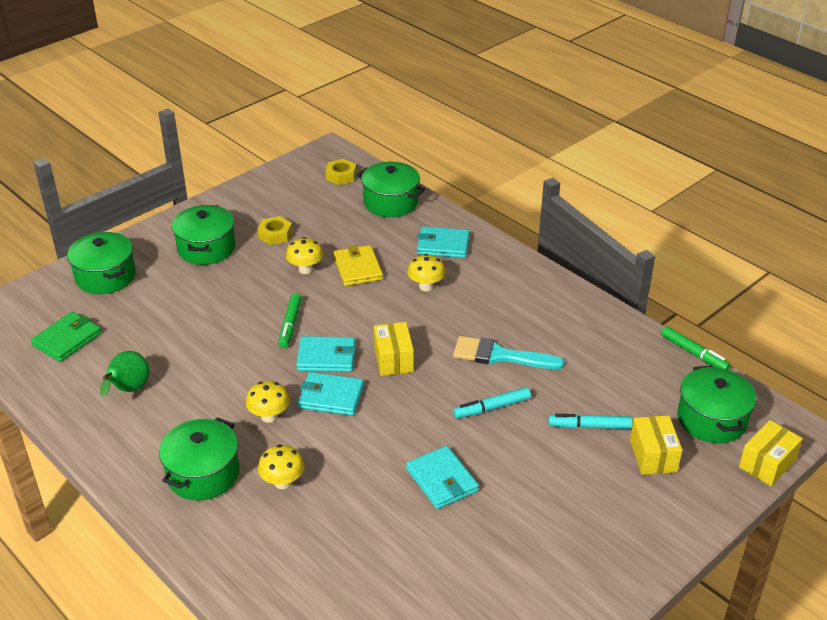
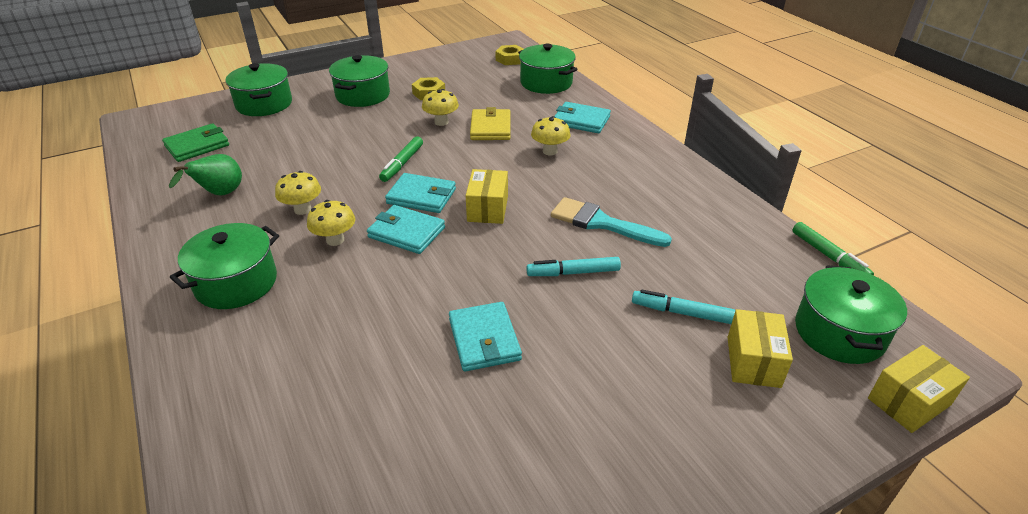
camera: 15 degrees right, 0 degrees up
yellow mushroom [258,445,305,489] -> yellow mushroom moved to [275,171,321,215]

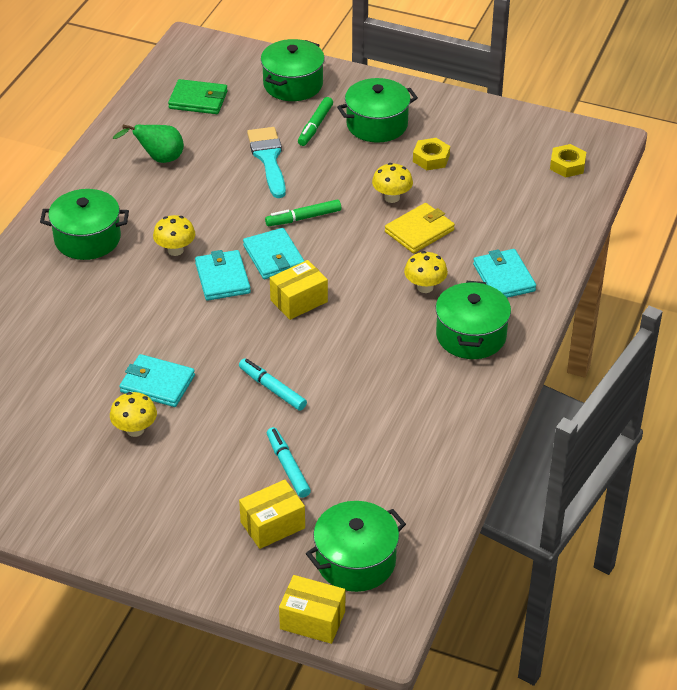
camera: 50 degrees right, 5 degrees up
yellow mushroom [275,171,321,215] -> yellow mushroom moved to [110,392,157,437]
turquoise wallet [449,302,522,371] -> turquoise wallet turned 75 degrees clockwise [119,354,195,407]
green pot [518,44,577,94] -> green pot moved to [436,281,511,359]
turquoise brush [551,197,672,247] -> turquoise brush moved to [247,127,286,198]
green marker [792,222,874,275] -> green marker moved to [298,97,333,146]

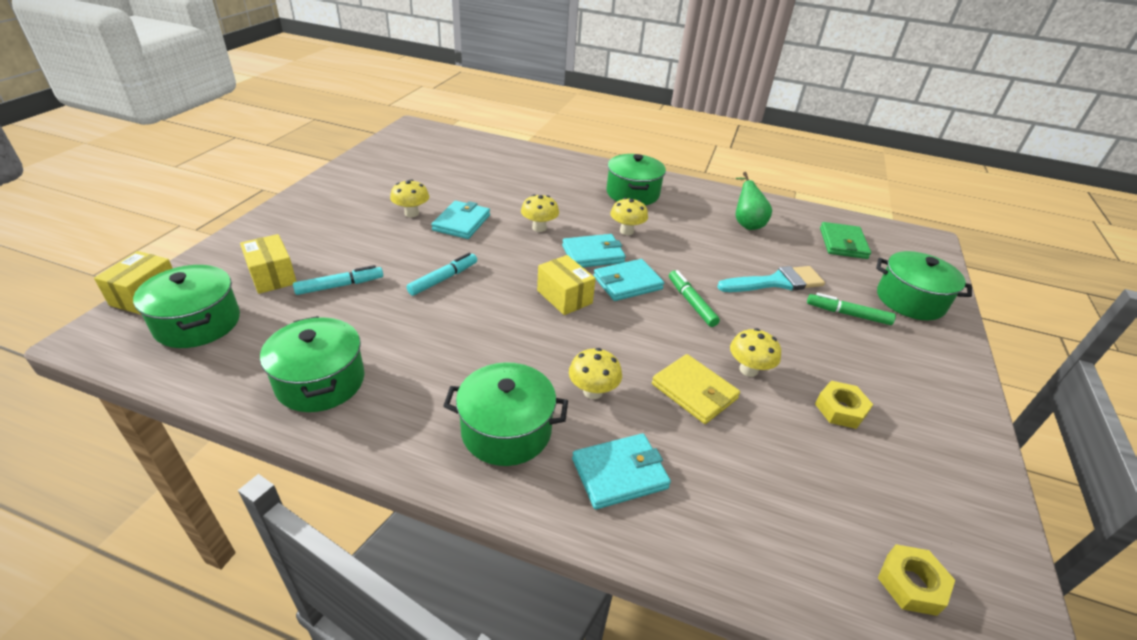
camera: 85 degrees right, 5 degrees down
green pot [337,78,418,143] -> green pot moved to [260,316,365,412]
none -> yellow mushroom [521,194,559,232]

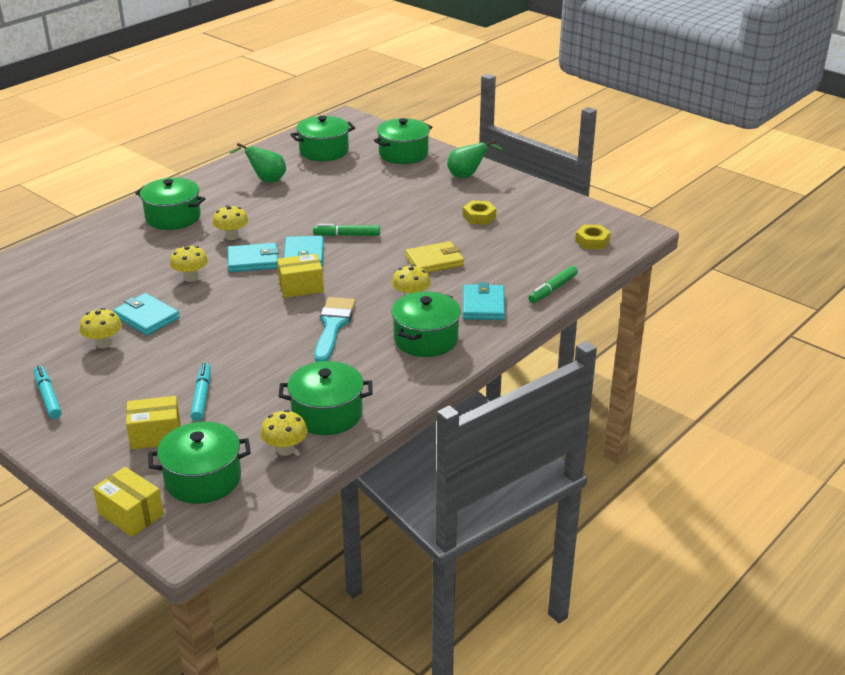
camera: 65 degrees left, 5 degrees down
turquoise marker [407,253,477,296] -> turquoise marker moved to [34,365,62,419]
turquoise wallet [562,234,626,267] -> turquoise wallet turned 75 degrees clockwise [227,243,279,272]
turquoise brush [717,266,825,292] -> turquoise brush moved to [314,297,356,362]
yellow mushroom [730,328,781,377] -> yellow mushroom moved to [261,410,308,456]
green marker [807,293,896,325] -> green marker moved to [528,266,578,303]
green wallet [820,222,871,259] -> green pot [290,116,355,161]
none -> green pear [447,140,504,178]

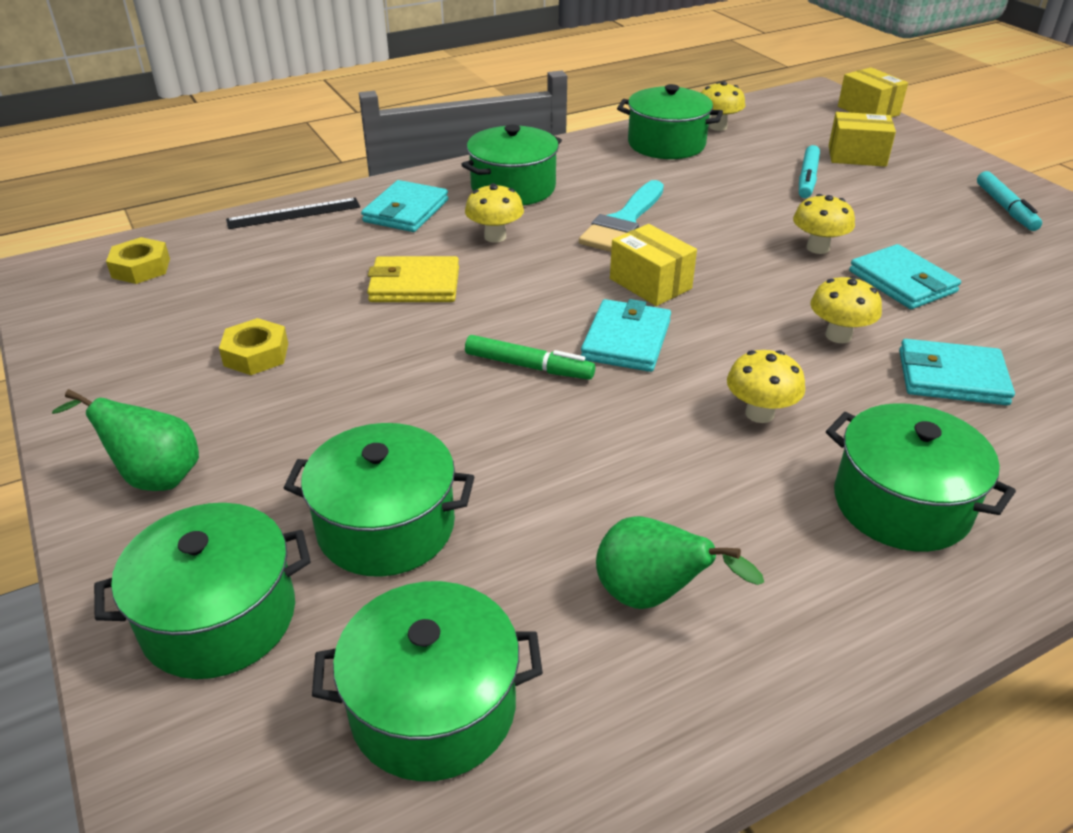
camera: 160 degrees left, 5 degrees up
yellow mushroom [80,308,122,349] -> yellow mushroom moved to [793,194,855,254]
green pot [148,422,251,504] -> green pot moved to [284,423,474,577]
turquoise wallet [227,243,279,272] -> turquoise wallet moved to [899,339,1015,405]
yellow box [277,254,324,298] -> yellow box turned 45 degrees clockwise [610,224,697,306]
green marker [528,266,578,303] -> black ruler [226,198,360,229]

